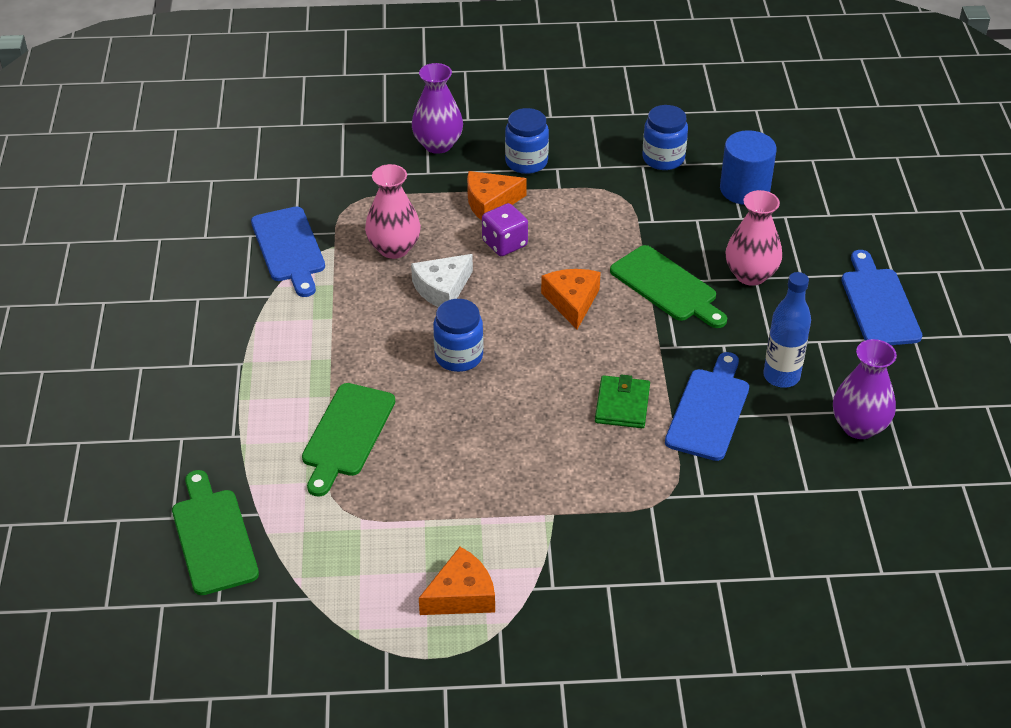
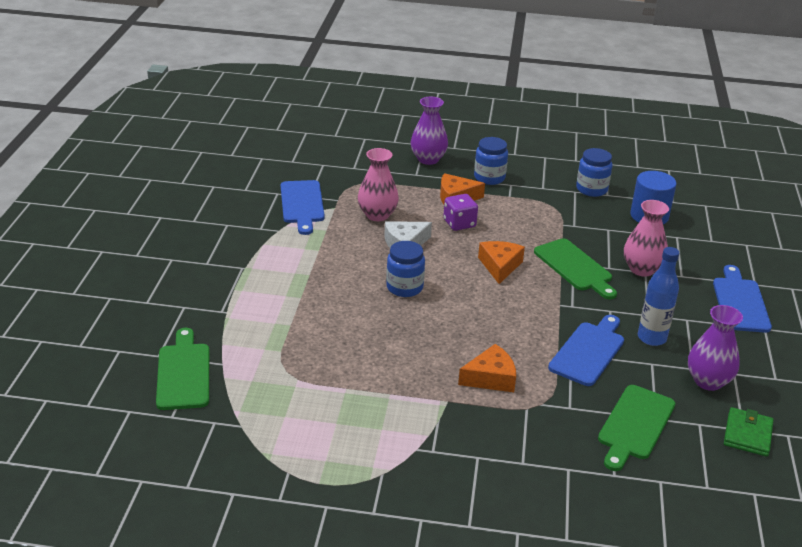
camera: 10 degrees right, 10 degrees down
green cutting board [302,383,395,497] -> green cutting board moved to [598,385,675,471]
orange cheese [419,547,495,615] -> orange cheese moved to [458,344,516,392]
green wallet [595,374,650,428] -> green wallet moved to [724,407,774,457]

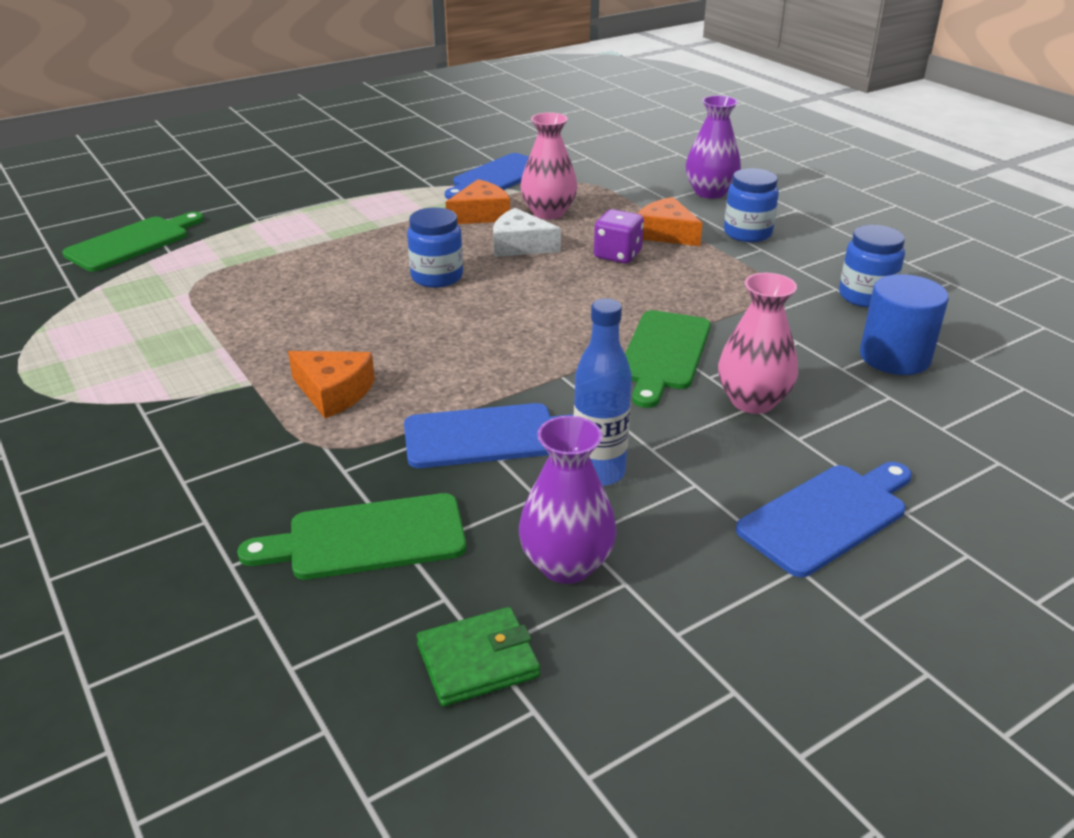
camera: 50 degrees right, 0 degrees up
orange cheese [478,241,525,284] -> orange cheese moved to [446,179,510,224]

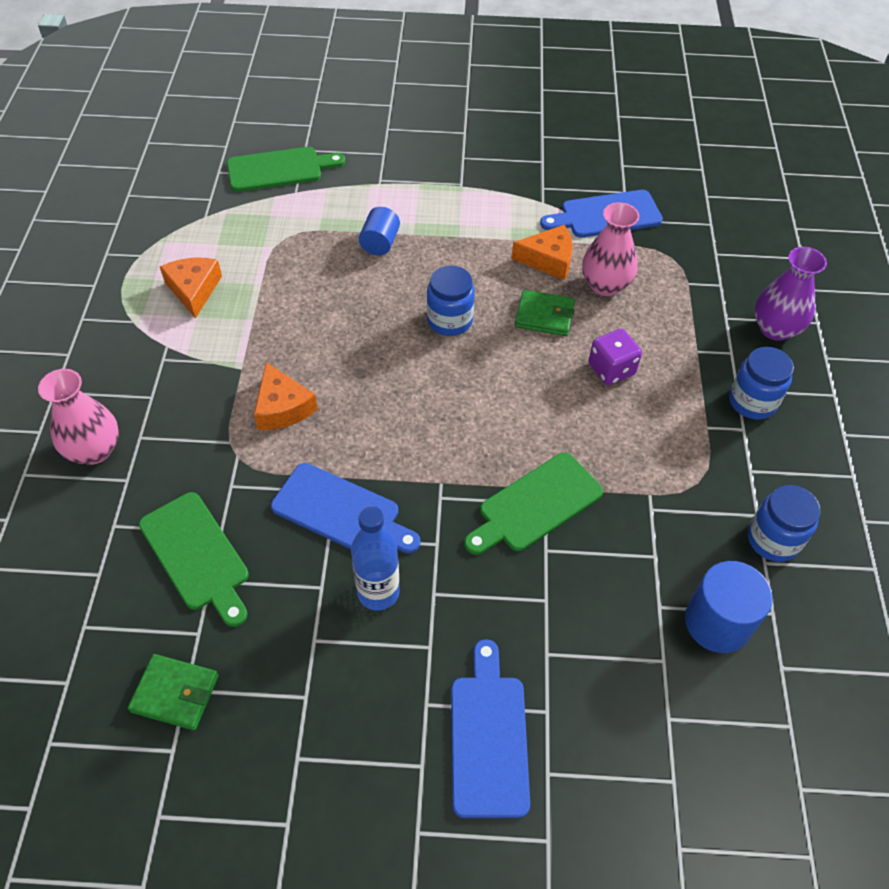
camera: 35 degrees right, 20 degrees up
green cutting board [237,493,466,580] -> green cutting board turned 150 degrees counterclockwise [139,492,249,627]
white cheese [493,208,561,257] -> green wallet [515,290,575,336]
purple vase [519,416,617,584] -> none
orange cheese [638,197,703,246] -> orange cheese moved to [160,258,222,319]
pink vase [718,273,798,414] -> pink vase moved to [38,369,119,465]
blue cutting board [736,462,912,577] -> blue cutting board turned 90 degrees counterclockwise [451,639,530,818]
none -> blue cylinder [359,207,400,256]

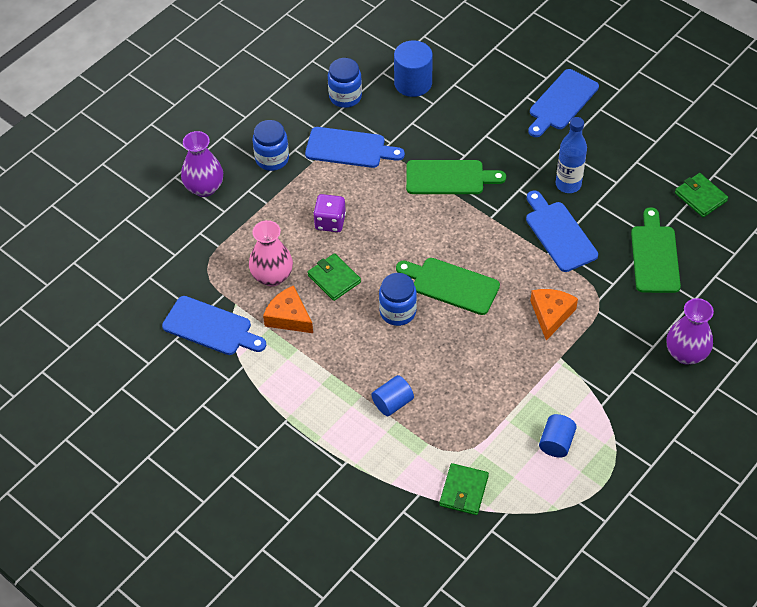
camera: 140 degrees left, 0 degrees up
pink vase [38,369,119,465] -> purple vase [666,298,714,365]
orange cheese [160,258,222,319] -> blue cylinder [539,414,577,458]
green cutting board [227,147,345,192] -> green cutting board moved to [396,258,500,315]
none -> blue cutting board [305,127,405,168]
none -> green wallet [439,463,489,515]

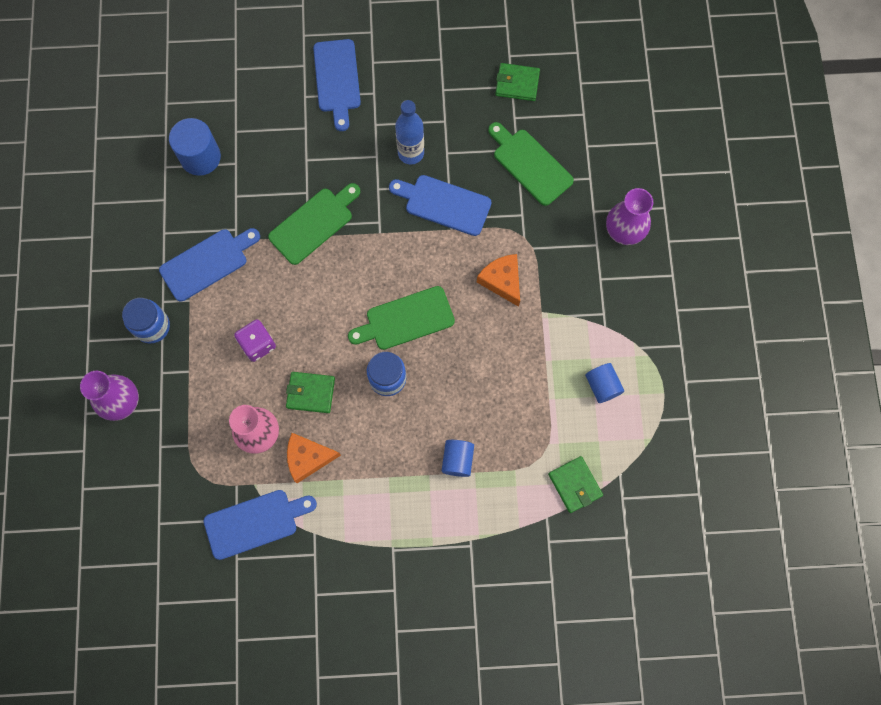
camera: 45 degrees left, 20 degrees up
blue jar [328,58,362,108] -> none

